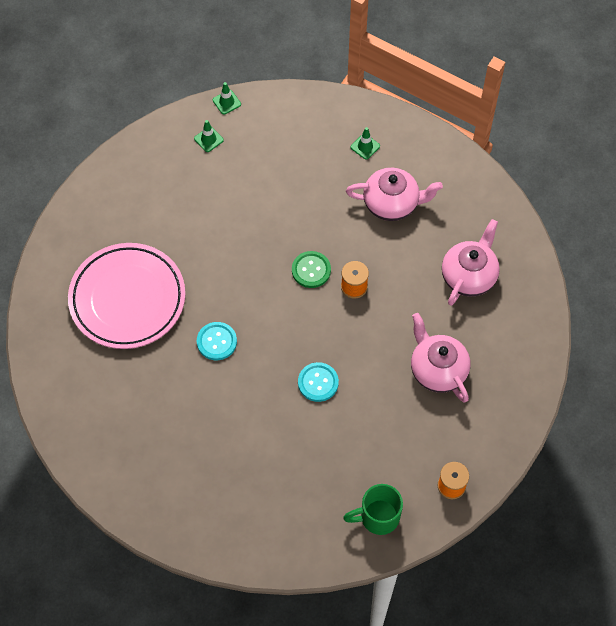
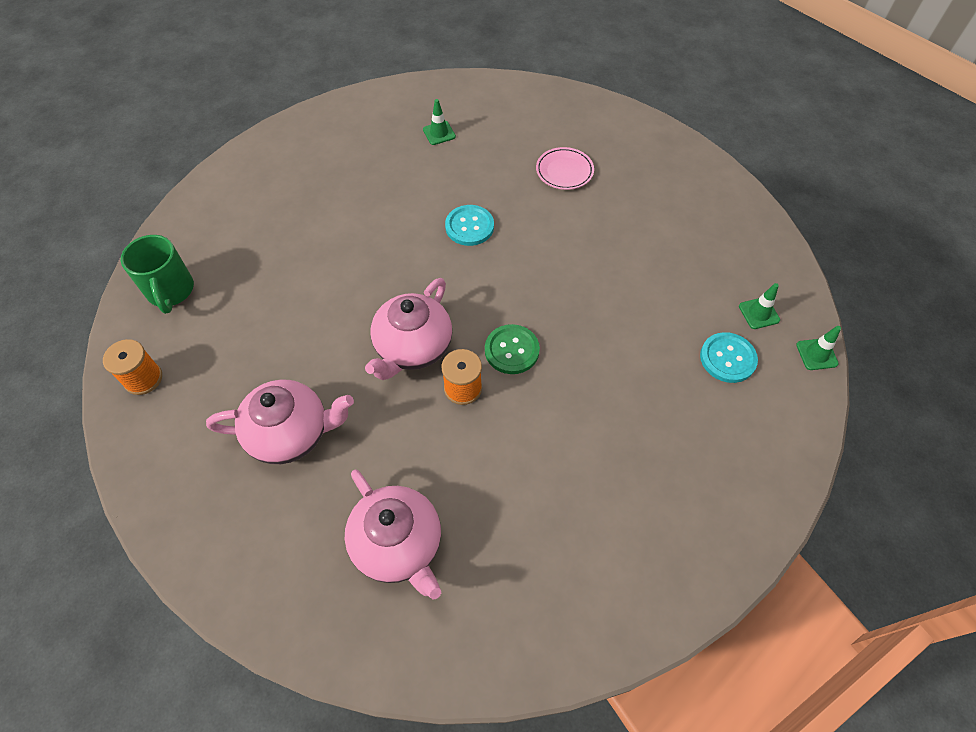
camera: 115 degrees right, 5 degrees down
pink plate [68,243,185,349] -> pink plate [536,147,594,190], size x0.43
turquoise button [298,362,339,402] -> turquoise button moved to [700,332,758,383]
green mug [343,484,403,535] -> green mug turned 150 degrees clockwise [121,235,194,314]
pink teapot [346,168,443,221] -> pink teapot moved to [365,278,452,380]
green traffic cone [351,127,380,160] -> green traffic cone moved to [423,99,456,145]

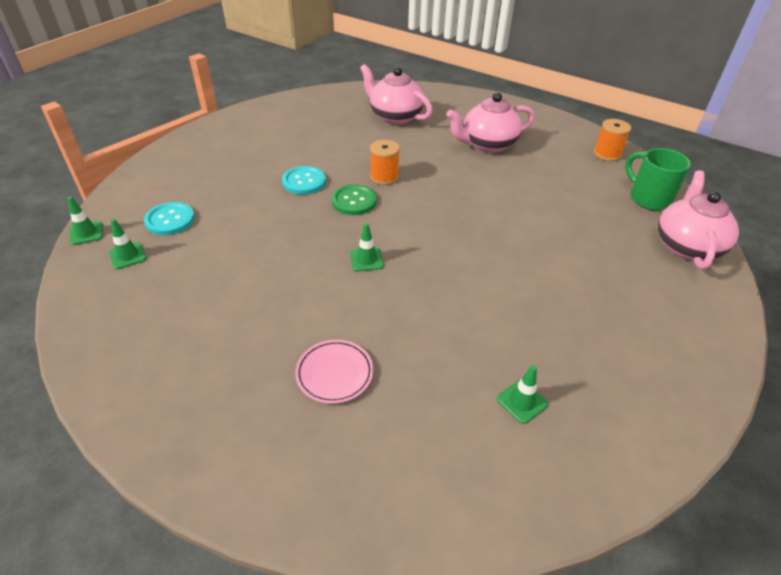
camera: 165 degrees right, 15 degrees down
pink teapot [365,278,452,380] -> pink teapot moved to [658,170,739,269]
turquoise button [445,205,494,246] -> turquoise button moved to [282,166,326,195]
none -> green traffic cone [350,223,384,271]

